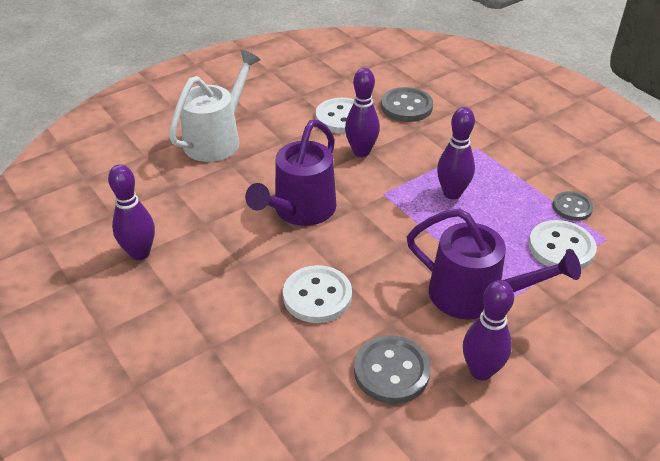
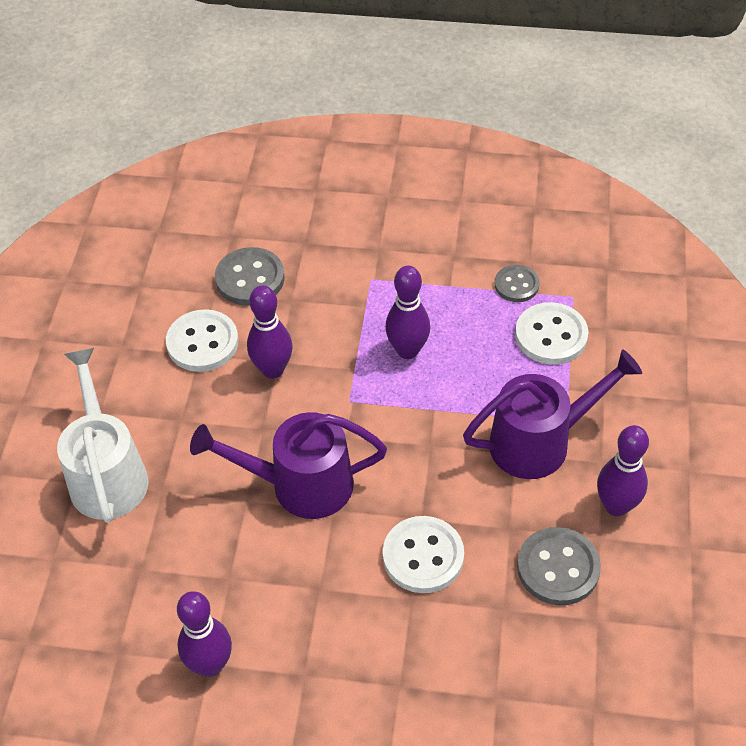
camera: 45 degrees left, 10 degrees up
purple watering can [245,120,337,226] -> purple watering can turned 105 degrees clockwise [190,412,387,519]

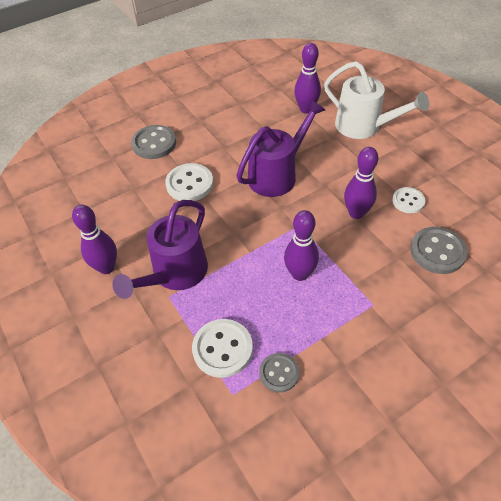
camera: 140 degrees right, 0 degrees up
white button [166,309,239,372] -> white button [392,187,425,213], size x0.64
purple bowling pin [177,591,232,677] -> purple bowling pin moved to [294,43,321,113]
grey button [517,527,601,605] -> grey button moved to [131,125,176,159]

